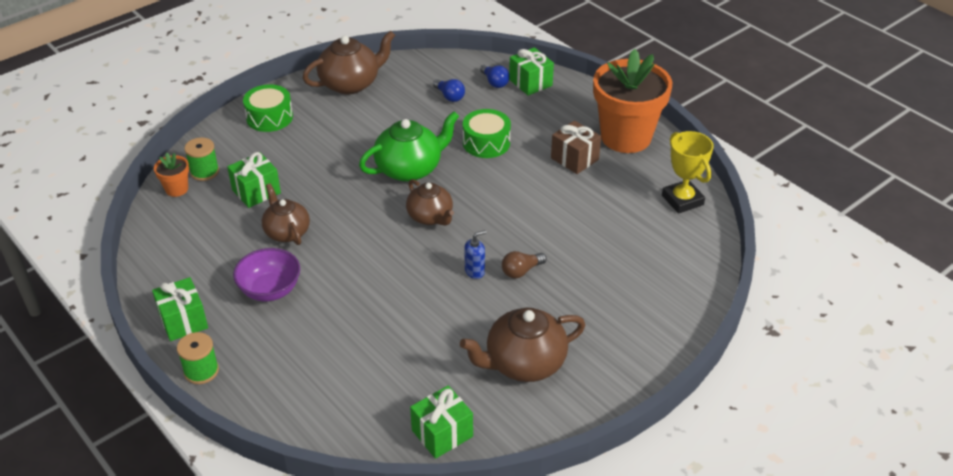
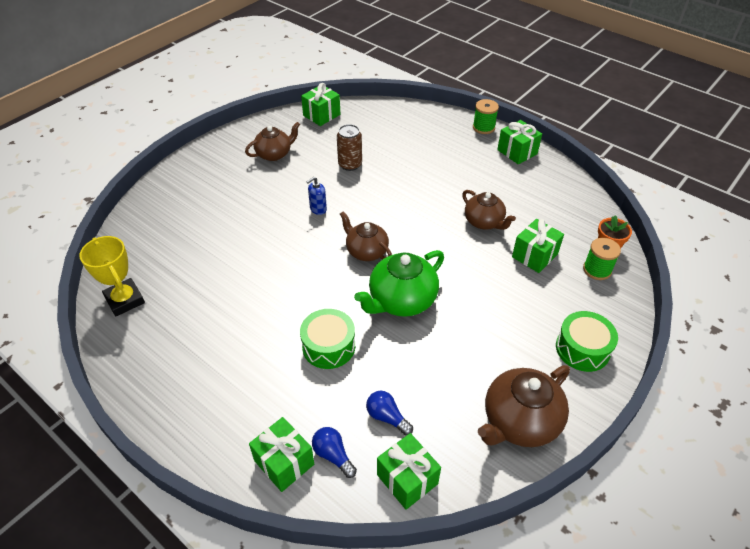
camera: 170 degrees right, 5 degrees up
purple bowl [233,248,300,301] -> none
brown teapot [460,308,585,382] -> brown teapot [245,122,300,161], size x0.66
brown light bulb [502,251,547,279] -> none
brown gift [551,121,601,174] -> none
orange flower pot [593,49,672,153] -> none
none -> brown can [337,124,362,171]
none -> green gift [377,433,441,510]

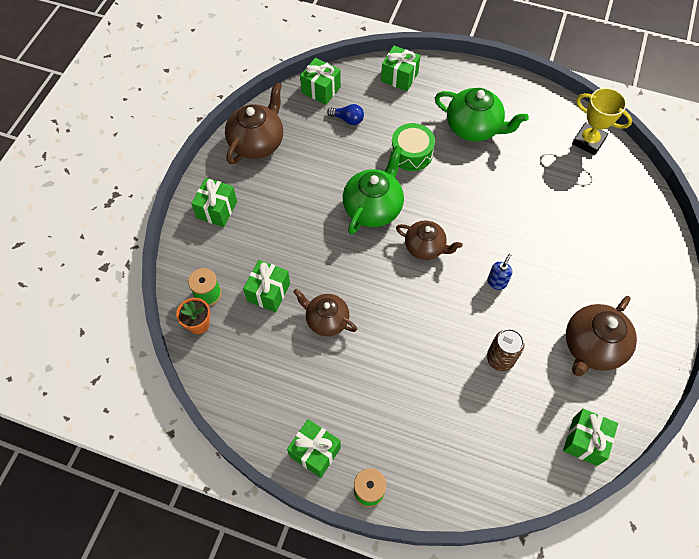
camera: 160 degrees right, 15 degrees up
brown teapot [245,122,300,161] -> brown teapot [566,296,637,376], size x1.51
blue light bulb [312,427,357,478] -> none
green drum [556,311,618,372] -> green gift [191,178,237,227]
none -> green teapot [435,88,529,142]

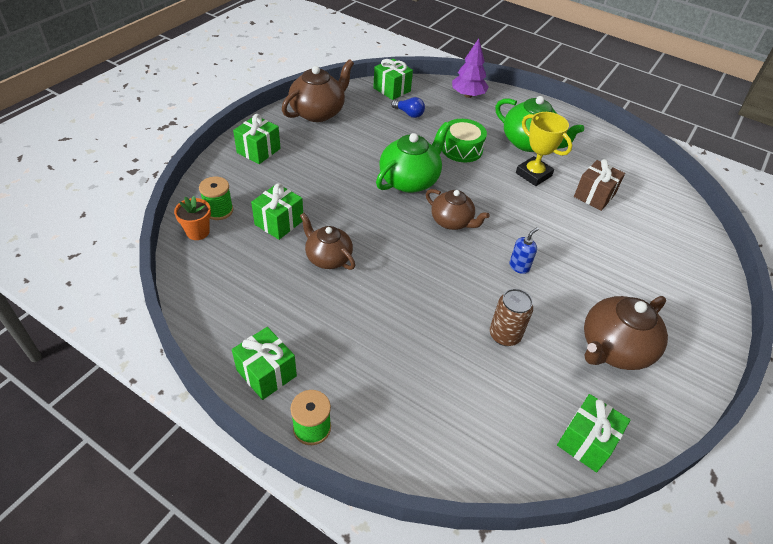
camera: 10 degrees right, 15 degrees down
green gift [381,46,421,91] -> purple tree [452,38,489,98]
yellow trophy [572,88,632,155] -> yellow trophy moved to [516,112,572,186]
none -> brown gift [574,159,625,211]

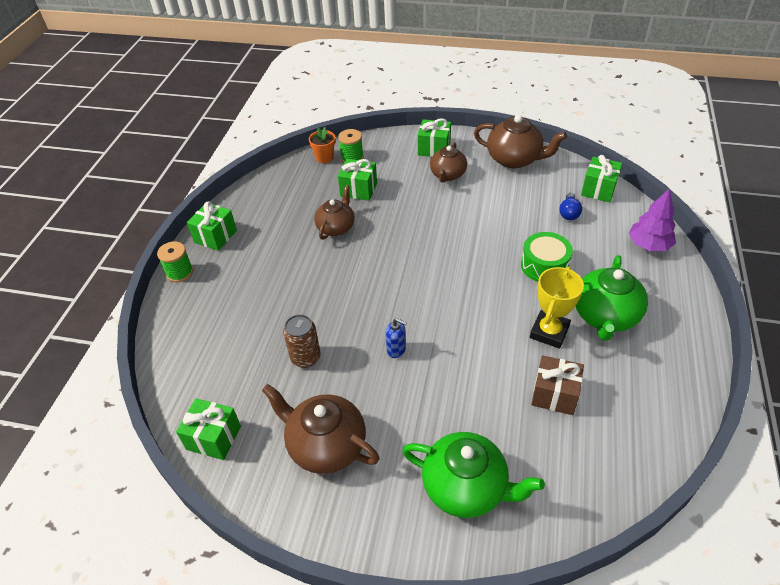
camera: 75 degrees right, 0 degrees up
green teapot [376,122,451,193] -> green teapot moved to [402,432,545,518]
brown teapot [426,189,490,230] -> brown teapot moved to [430,142,467,183]

